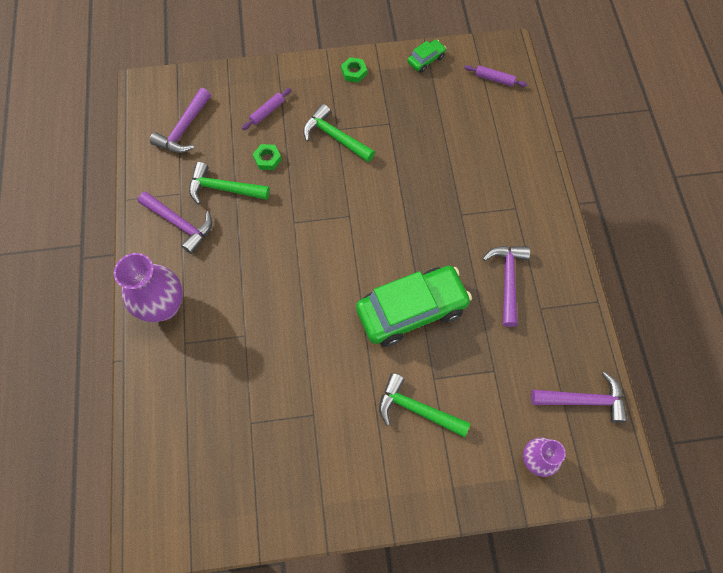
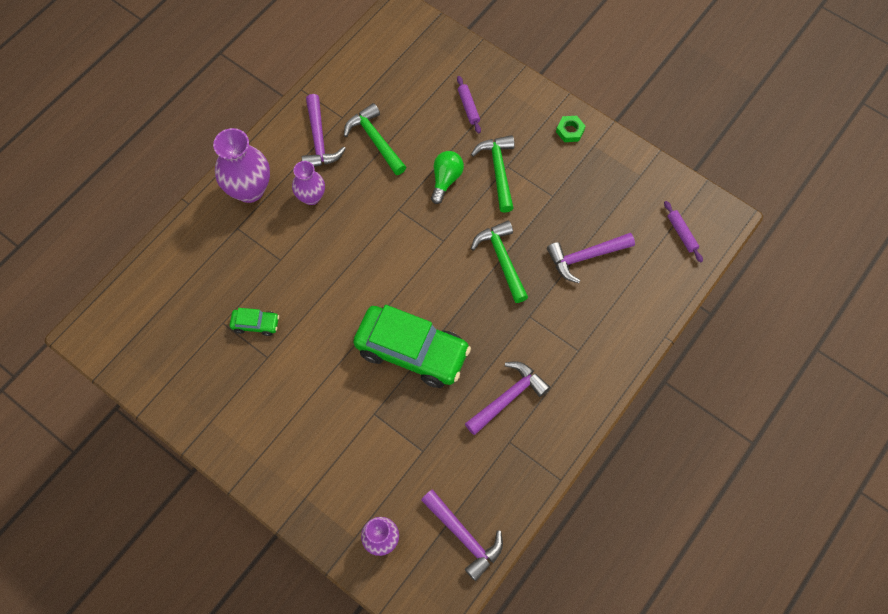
camera: 45 degrees right, 0 degrees up
purple hammer [150,88,211,153] -> purple hammer moved to [547,233,635,283]
purple rolling pin [242,88,291,130] -> purple rolling pin turned 75 degrees clockwise [457,76,481,134]
green nut [253,144,282,170] -> none
green hammer [379,373,470,438] -> green hammer moved to [471,220,528,303]
green car [408,40,446,72] -> green car moved to [230,308,279,336]
none -> purple vase [292,161,325,205]
none -> green light bulb [431,151,464,204]

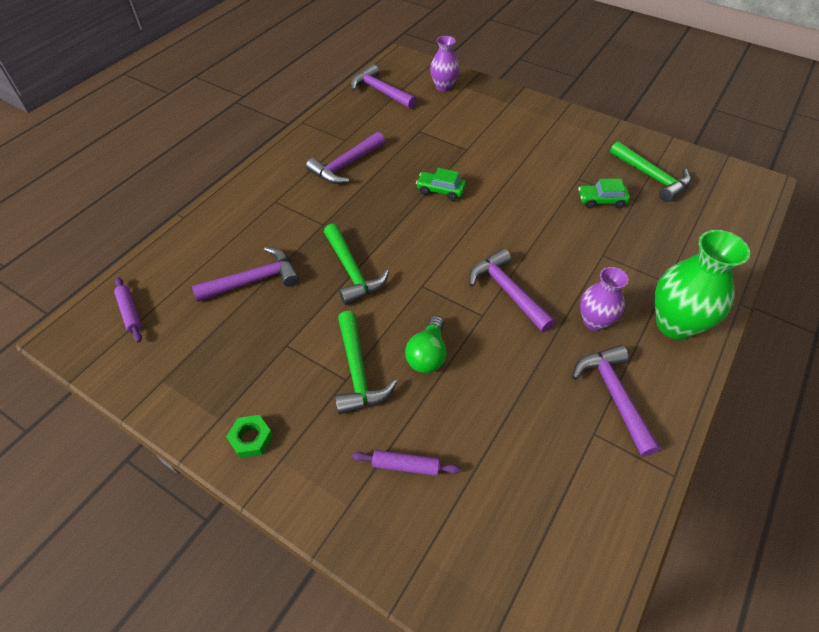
camera: 175 degrees right, 15 degrees down
purple vase [213,128,270,203] -> green vase [654,230,750,340]
green hammer [344,103,406,175] -> green hammer moved to [610,141,691,202]
green car [353,305,471,388] -> green car [416,168,466,201], size x0.44
purple rolling pin [457,76,481,134] -> purple rolling pin turned 60 degrees counterclockwise [352,450,460,476]
none -> purple hammer [469,249,555,332]

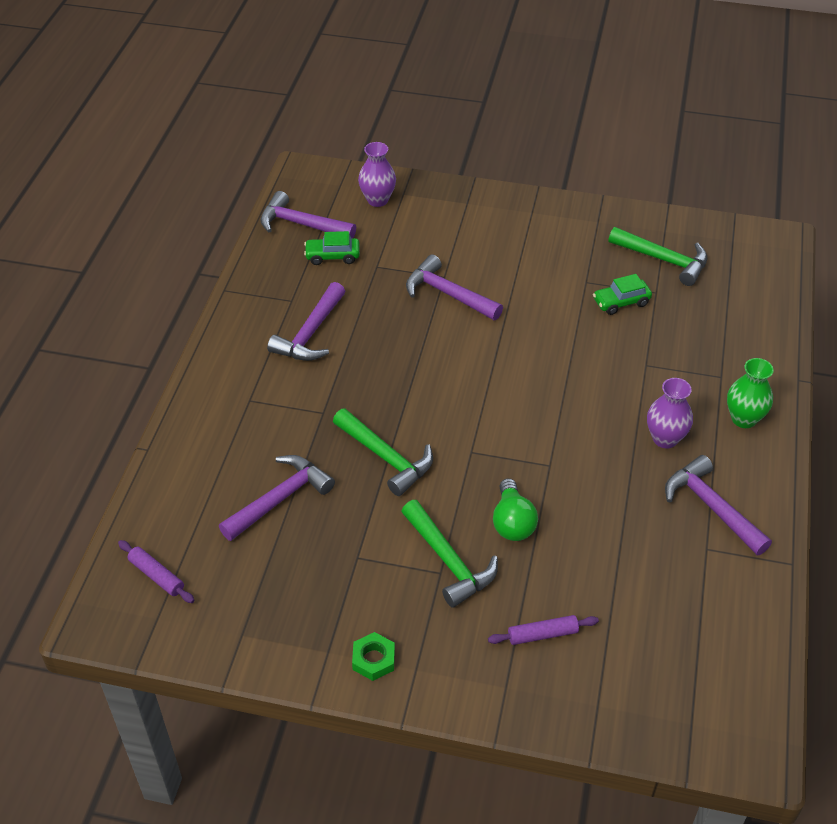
camera: 20 degrees left, 5 degrees down
green car [416,168,466,201] -> green car moved to [304,231,360,265]
purple hammer [469,249,555,332] -> purple hammer moved to [406,255,503,320]
green vase [654,230,750,340] -> green vase [727,358,774,428], size x0.61

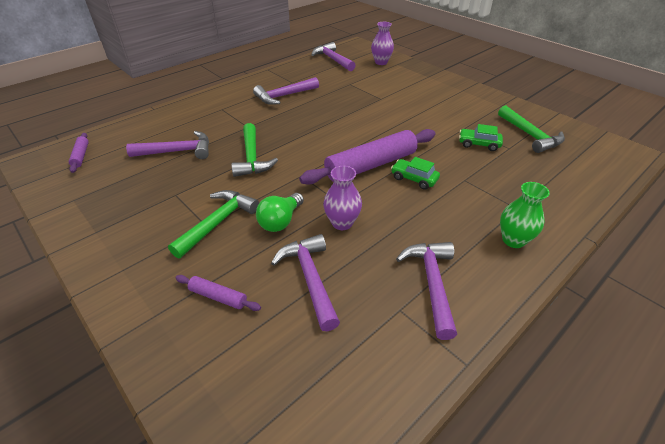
camera: 35 degrees right, 5 degrees down
green car [304,231,360,265] -> green car moved to [391,157,440,190]
green nut [352,632,395,681] -> none
green hammer [401,500,498,608] -> green hammer turned 150 degrees counterclockwise [168,190,259,259]
purple hammer [406,255,503,320] -> purple hammer moved to [271,234,340,331]
purple vase [647,378,693,448] -> purple vase moved to [323,166,362,230]
none -> purple rolling pin [299,129,435,185]

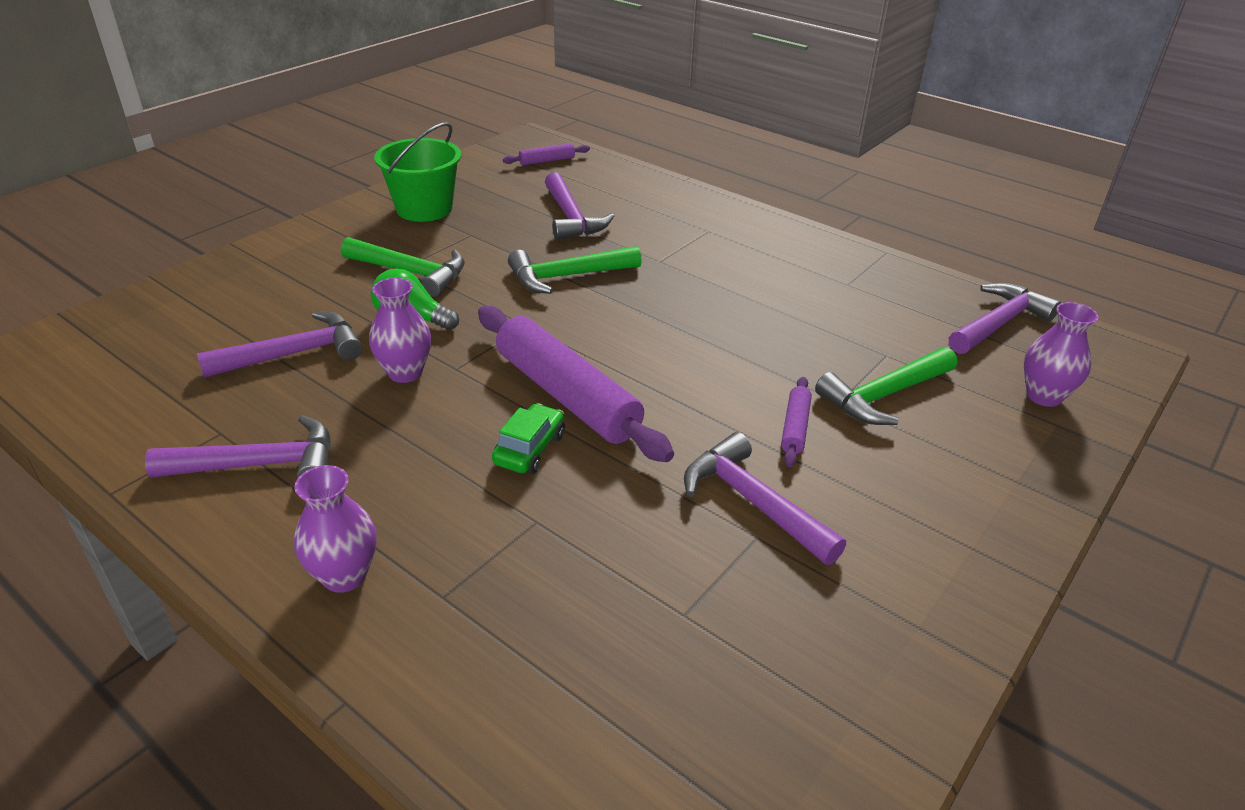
camera: 80 degrees right, 5 degrees down
purple rolling pin [175,275,261,311] -> purple rolling pin moved to [781,377,812,467]
purple hammer [253,77,319,105] -> purple hammer moved to [684,432,846,565]
green car [459,124,503,151] -> none
green hammer [498,105,565,153] -> green hammer moved to [815,347,957,425]
green vase [500,182,550,248] -> purple vase [294,465,377,593]
none -> green bucket [374,122,461,222]

